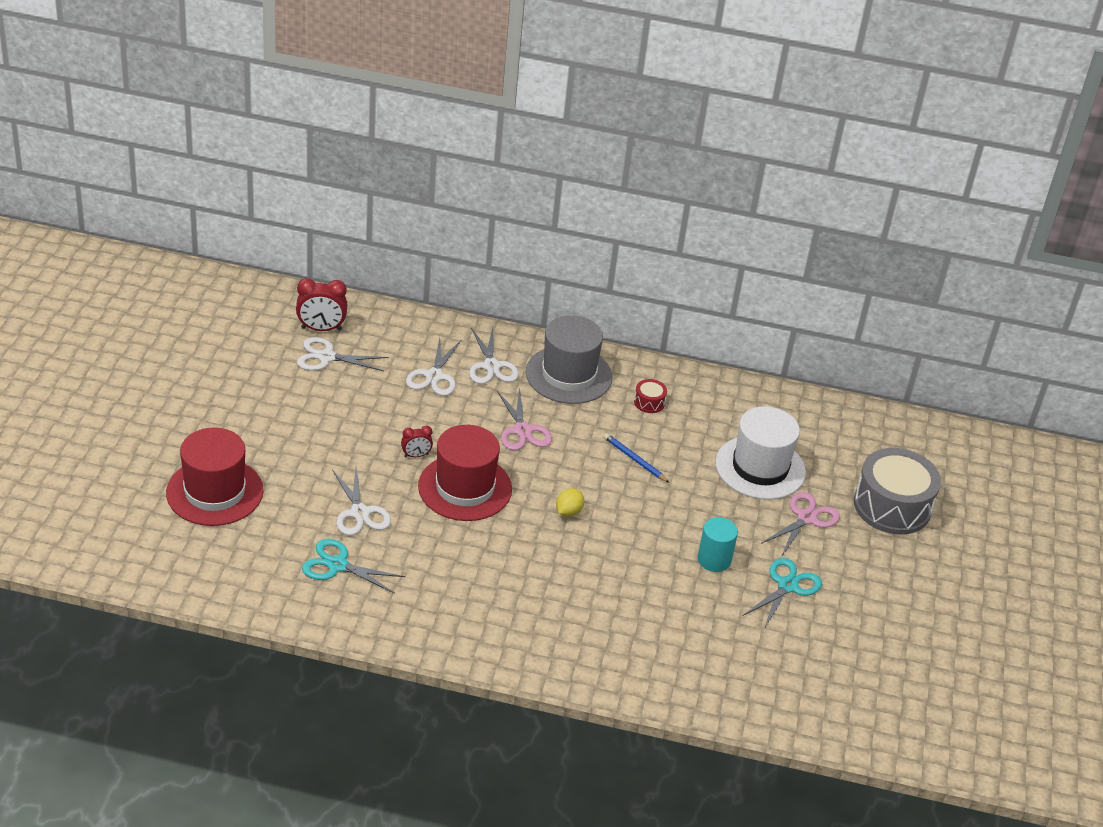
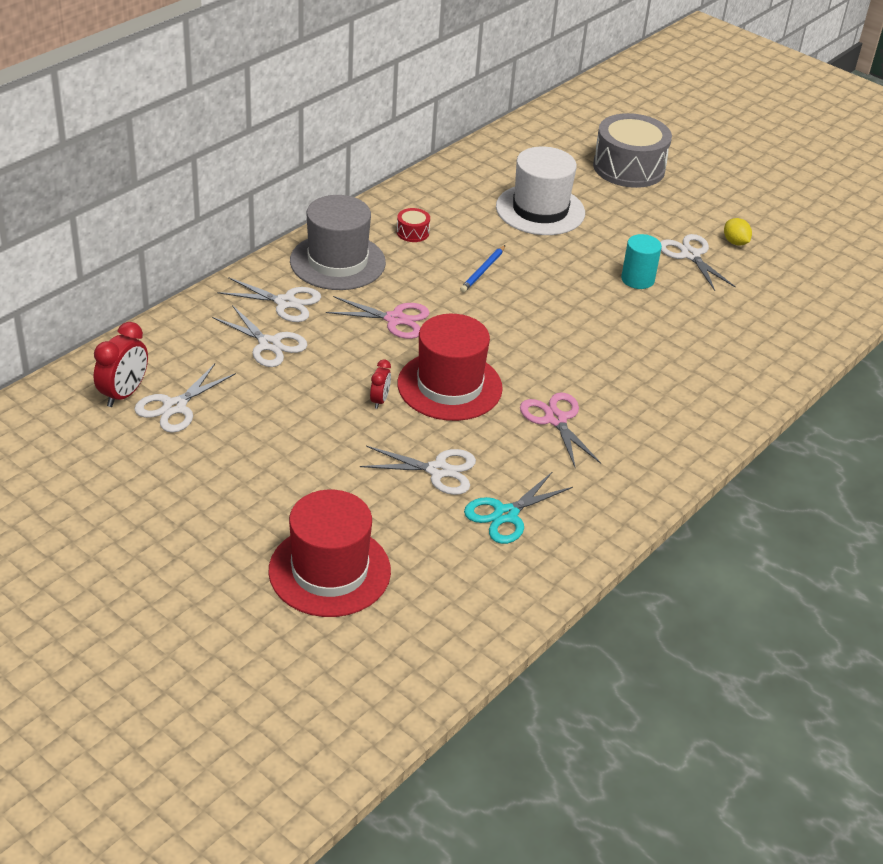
camera: 60 degrees left, 0 degrees up
yellow lemon [556,488,584,517] -> yellow lemon moved to [724,218,752,246]
blue pencil [604,433,670,483] -> blue pencil turned 45 degrees counterclockwise [460,245,505,292]
turquoise scissors [742,558,822,629] -> white scissors [660,234,736,291]
pink scissors [761,492,840,557] -> pink scissors moved to [520,392,601,467]

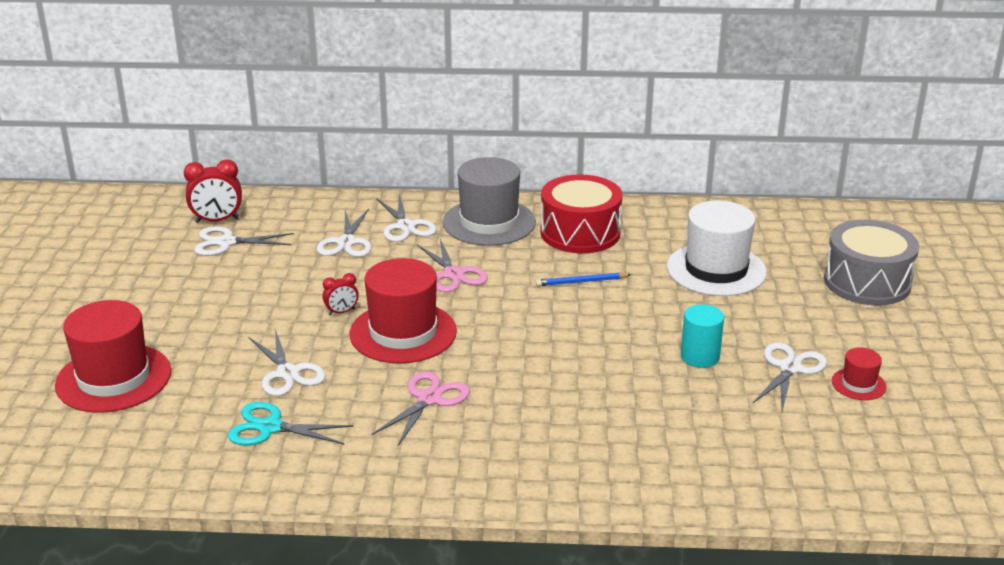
camera: 55 degrees right, 10 degrees down
red drum [397,208,430,242] -> red drum [541,174,623,253], size x2.38
yellow lemon [724,218,752,246] -> red hat [832,347,886,400]

